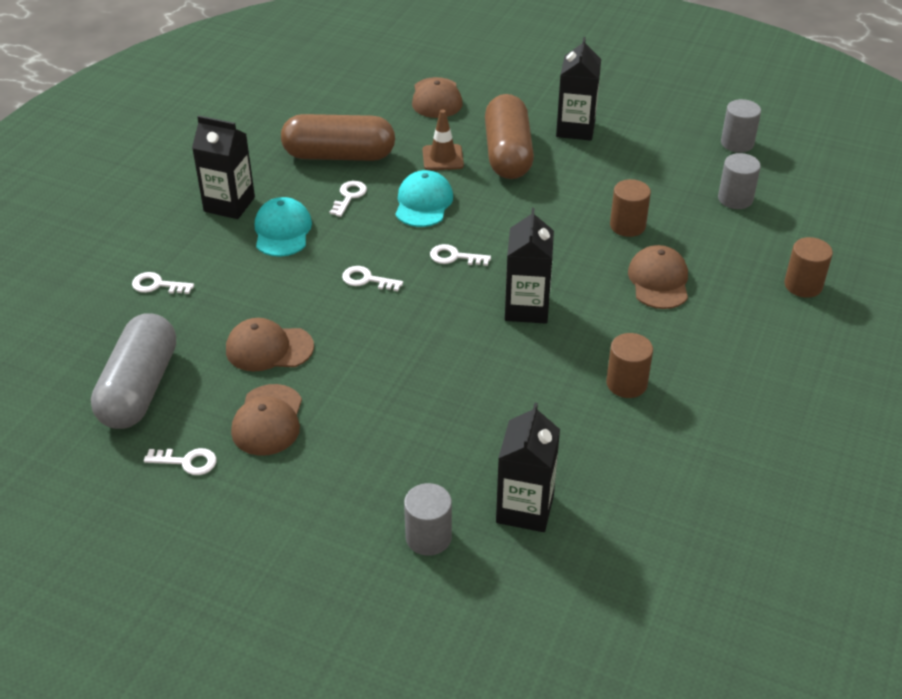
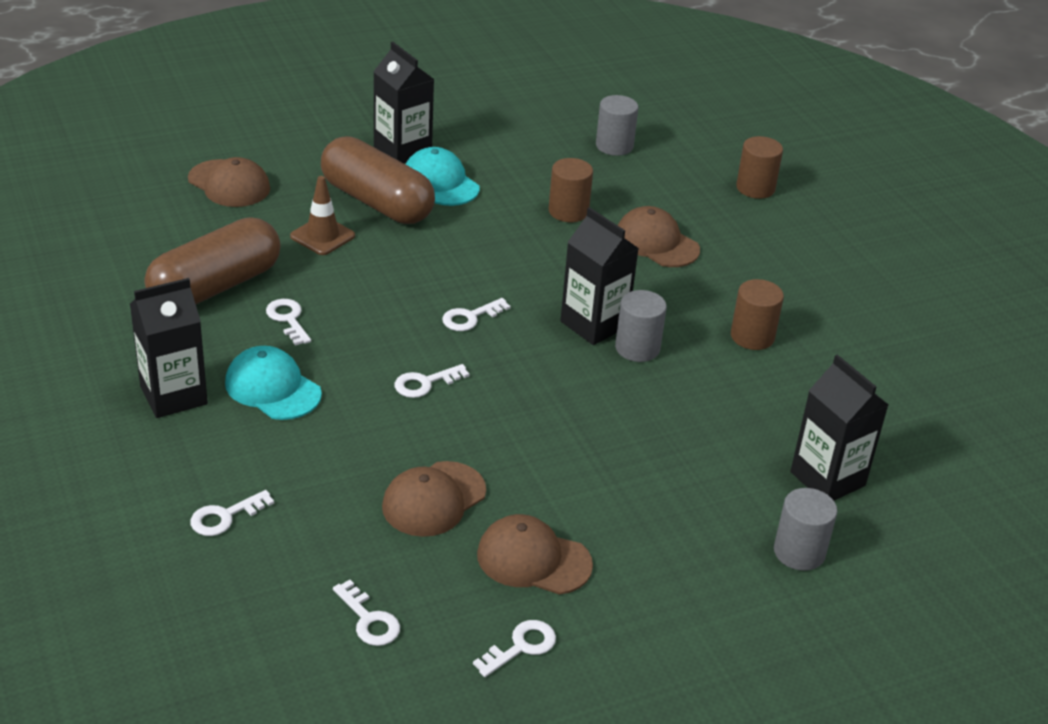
camera: 50 degrees left, 5 degrees down
grey capsule [91,313,176,429] -> white key [333,580,400,646]
brown cap [231,384,302,456] -> brown cap turned 150 degrees clockwise [477,514,593,595]
turquoise cap [395,170,453,227] -> turquoise cap moved to [405,147,479,206]
grey cylinder [721,99,761,153] -> grey cylinder moved to [615,290,667,362]

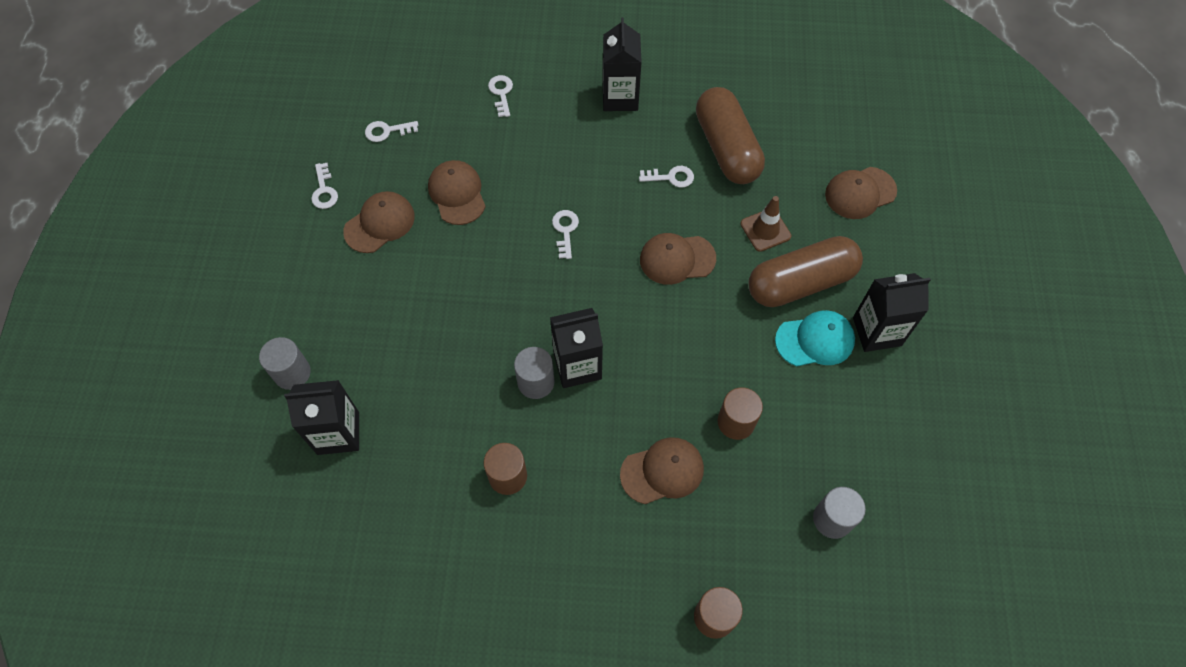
camera: 120 degrees right, 25 degrees up
turquoise cap [225,346,322,420] -> none
white key [442,298,511,331] -> none
none -> brown cap [640,233,716,285]

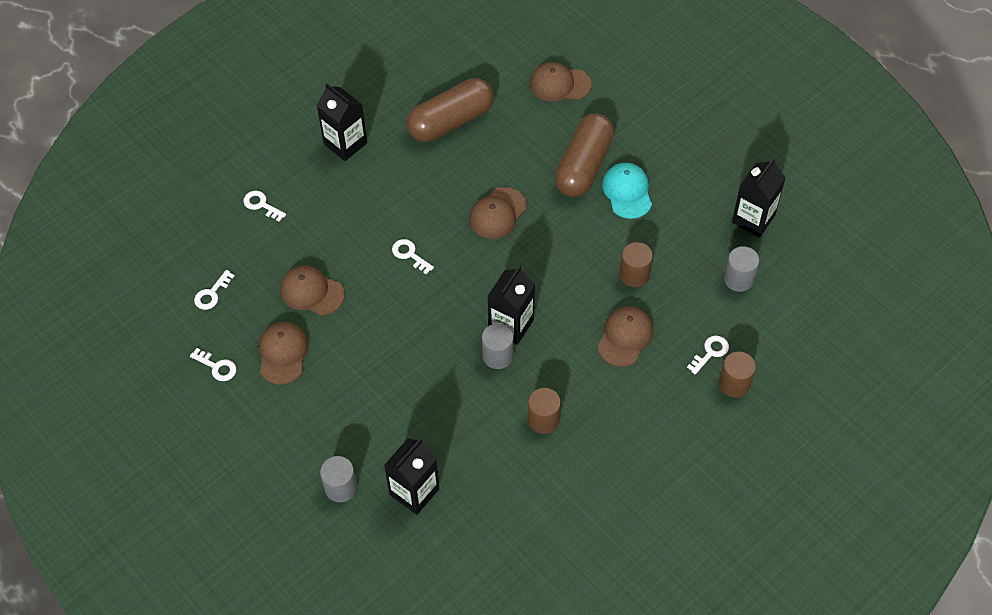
camera: 45 degrees left, 5 degrees down
white key [639,166,694,188] -> white key moved to [687,336,729,374]
brown capsule [696,87,765,184] -> brown capsule turned 60 degrees counterclockwise [407,78,494,142]
brown traffic cone [740,196,791,252] -> none
turquoise cap [775,310,855,366] -> turquoise cap turned 45 degrees counterclockwise [602,163,652,219]
brown cap [825,167,897,219] -> brown cap turned 75 degrees clockwise [530,62,592,102]
black carton [853,273,931,352] -> black carton moved to [732,158,786,237]

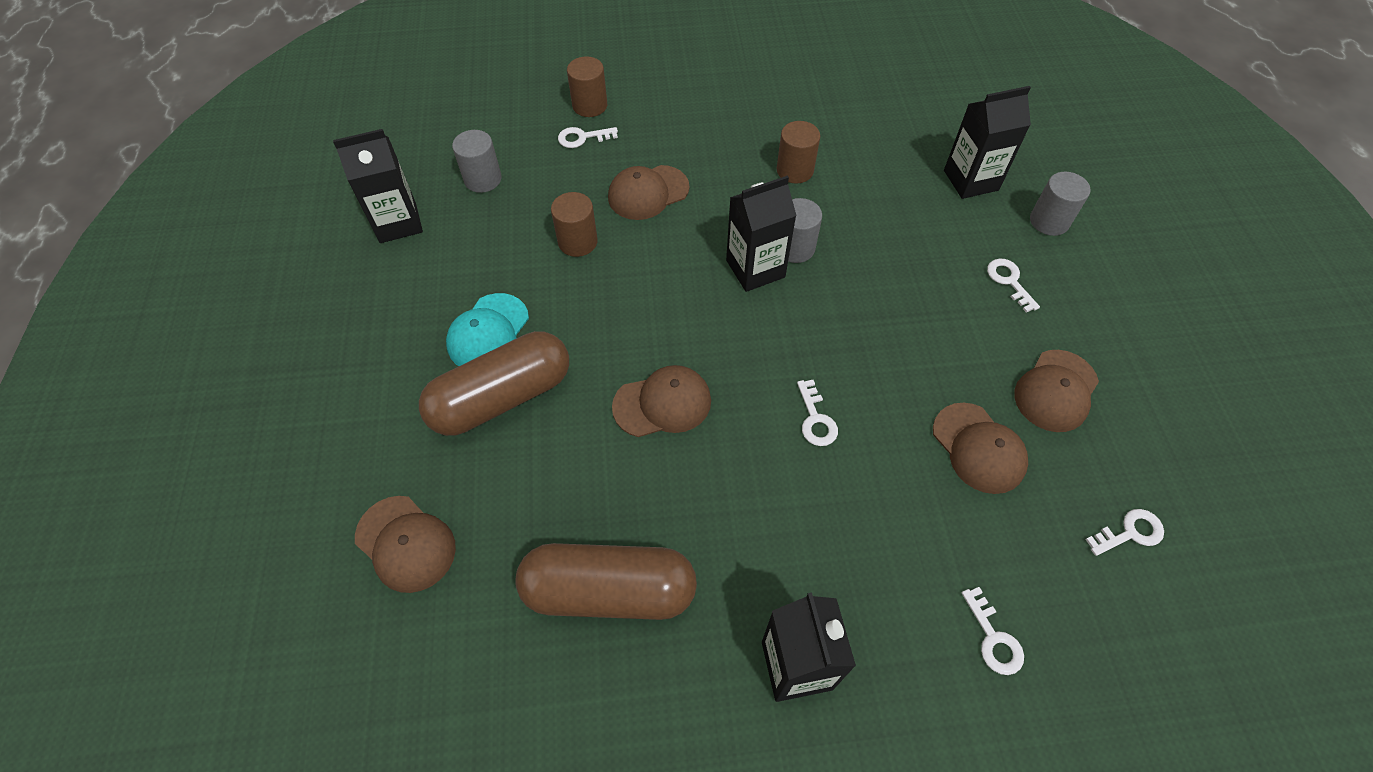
camera: 145 degrees left, 0 degrees up
white key [190,348,236,381] -> white key moved to [987,259,1040,313]

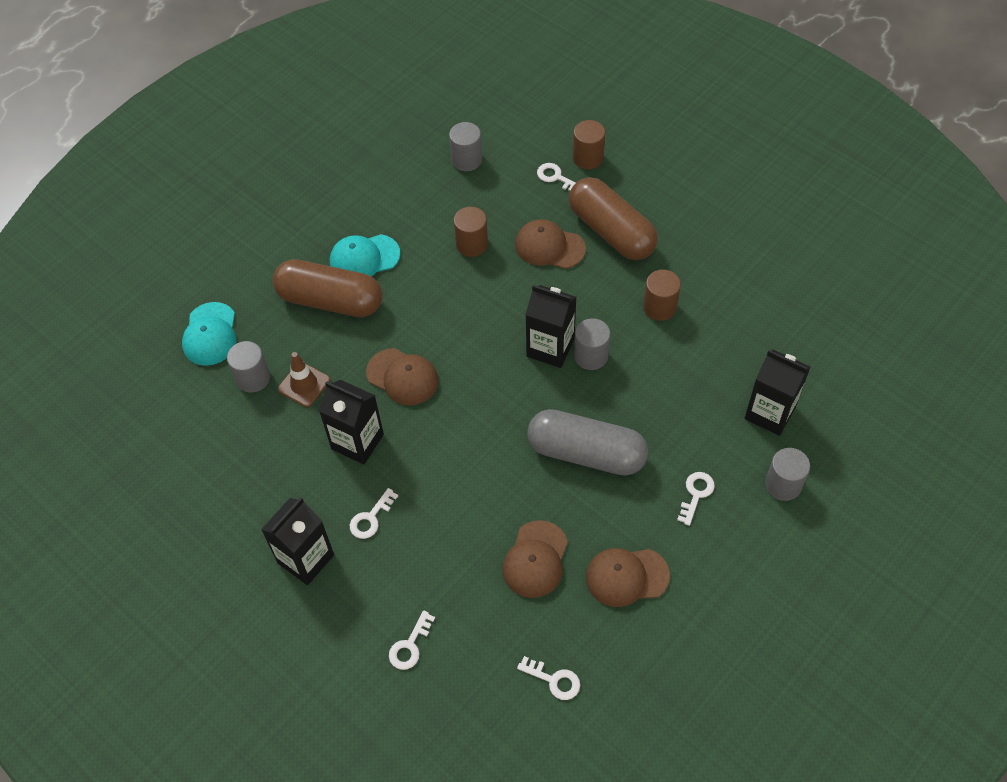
camera: 50 degrees right, 0 degrees up
black carton [333,129,423,243] -> black carton moved to [319,380,384,464]
brown cap [355,496,456,593] -> turquoise cap [182,302,236,366]
brown capsule [515,543,697,620] -> brown capsule moved to [569,177,658,260]
white key [797,380,838,446] -> white key moved to [350,488,398,539]
none -> grey cylinder [227,341,270,392]
none -> brown traffic cone [278,352,330,407]
none -> grey capsule [527,409,648,476]

